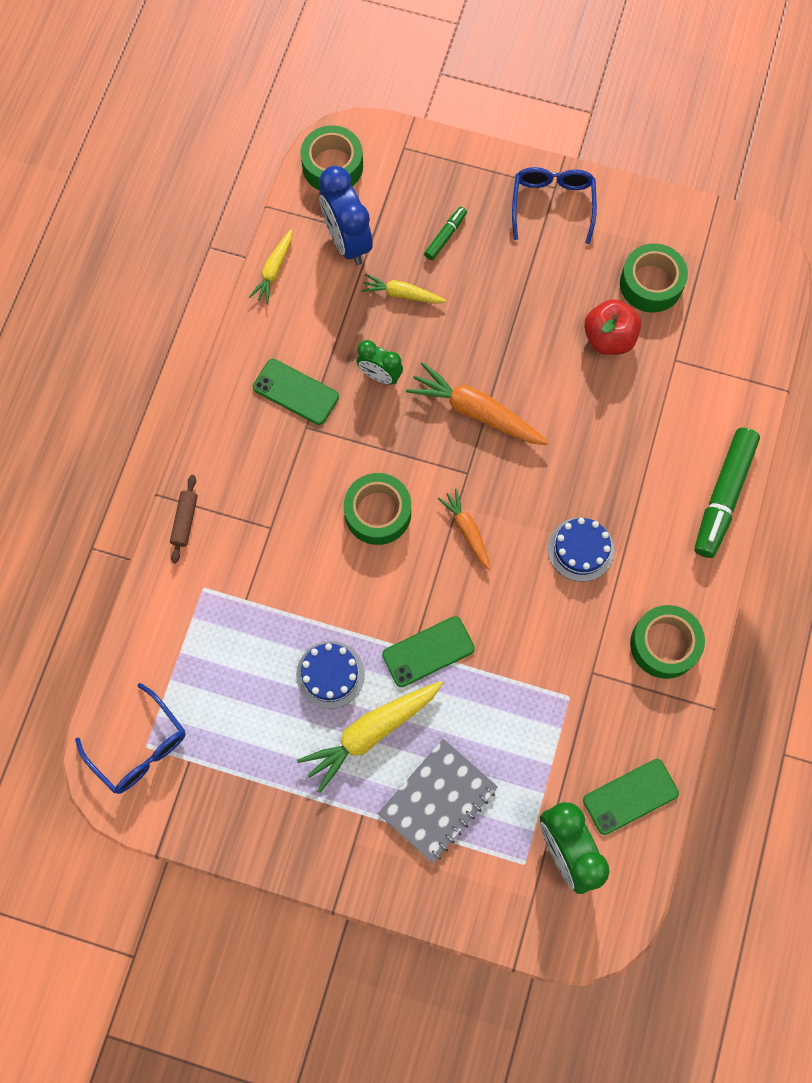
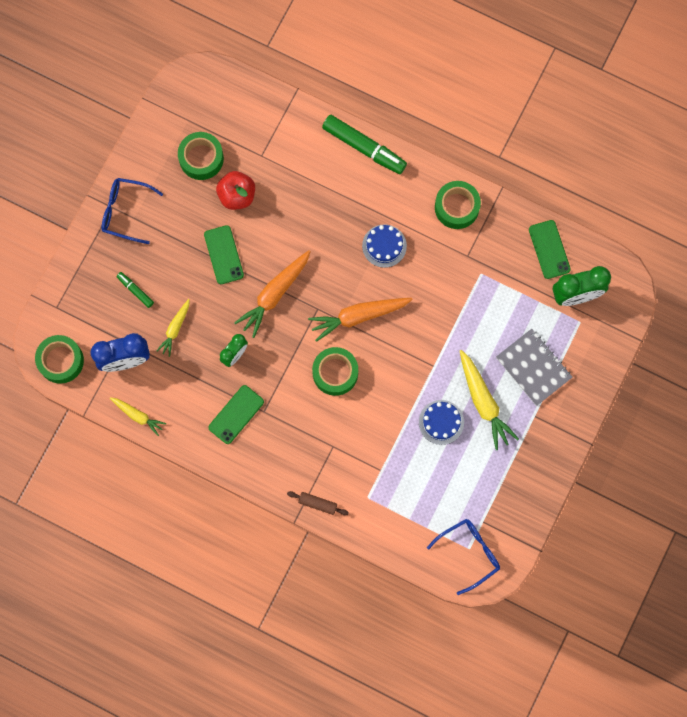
camera: 80 degrees left, 5 degrees up
green phone [382,616,475,687] -> green phone moved to [204,225,244,284]
orange carrot [437,488,491,571] -> orange carrot [308,298,413,342], size x1.71

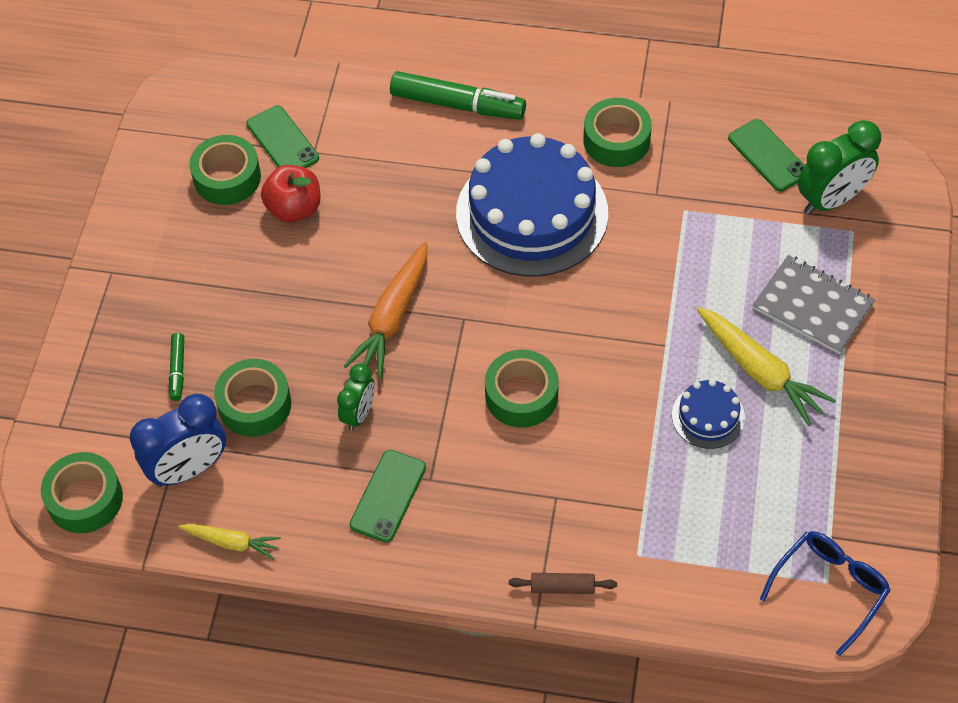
camera: 15 degrees left, 20 degrees down
blue glasses [102,178,163,244] -> none
green marker [117,272,154,308] -> green marker turned 120 degrees counterclockwise [169,333,184,401]
yellow carrot [157,299,190,357] -> green tape [214,359,291,437]
green phone [204,225,244,284] -> green phone moved to [246,105,319,168]
orange carrot [308,298,413,342] -> none
blue cake [362,224,407,268] -> blue cake [456,133,608,277], size x2.25

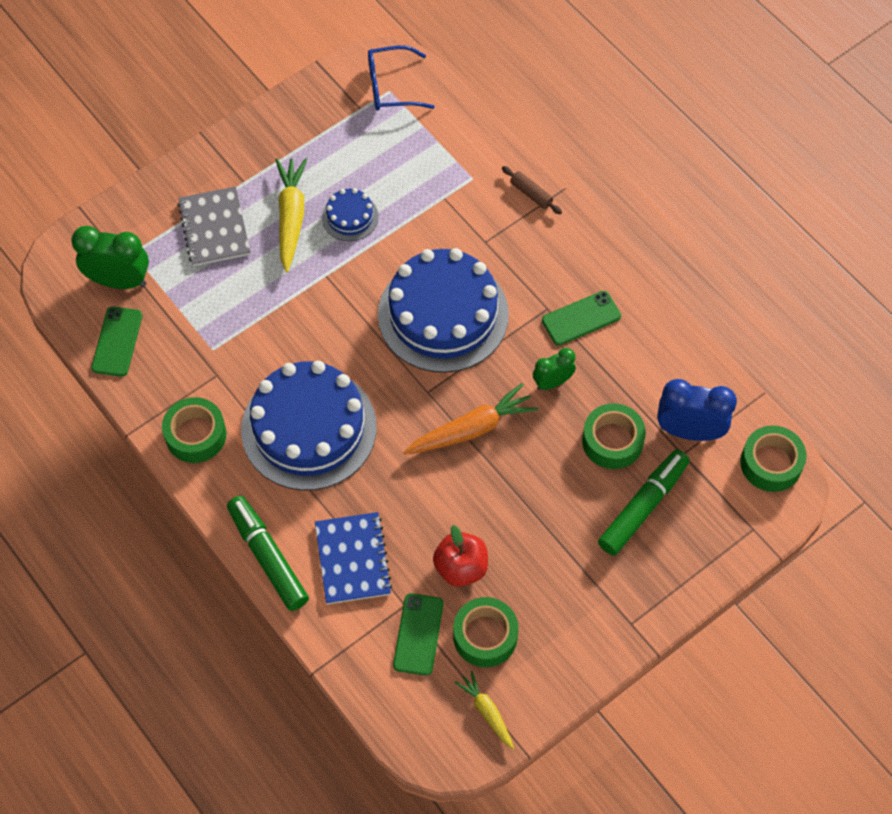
camera: 140 degrees left, 5 degrees up
green marker [169,333,184,401] -> green marker [598,449,690,556], size x2.03
yellow carrot [178,524,281,560] -> yellow carrot moved to [454,671,514,749]
green tape [485,350,559,428] -> blue cake [378,248,509,373]
none -> blue notebook [315,512,392,604]

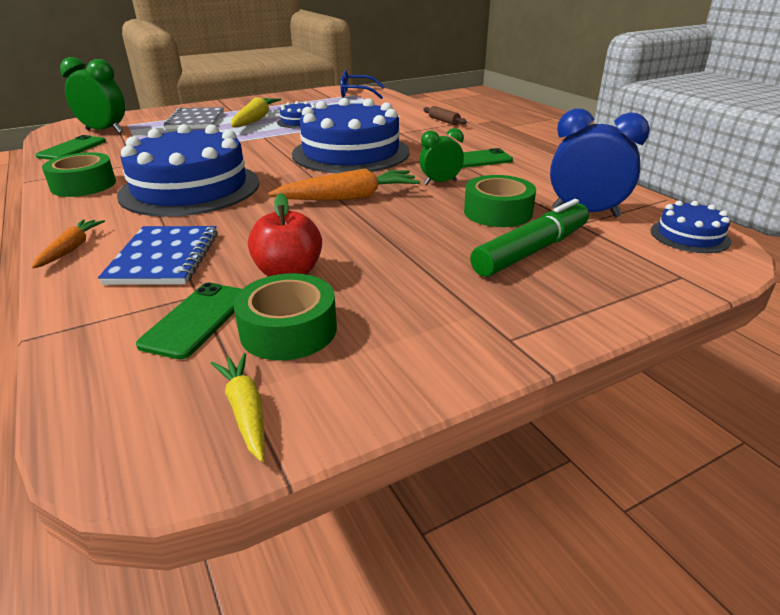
camera: 10 degrees right, 30 degrees down
green marker [227,495,309,611] -> orange carrot [32,219,105,269]
green tape [741,426,806,492] -> blue cake [651,201,731,253]

